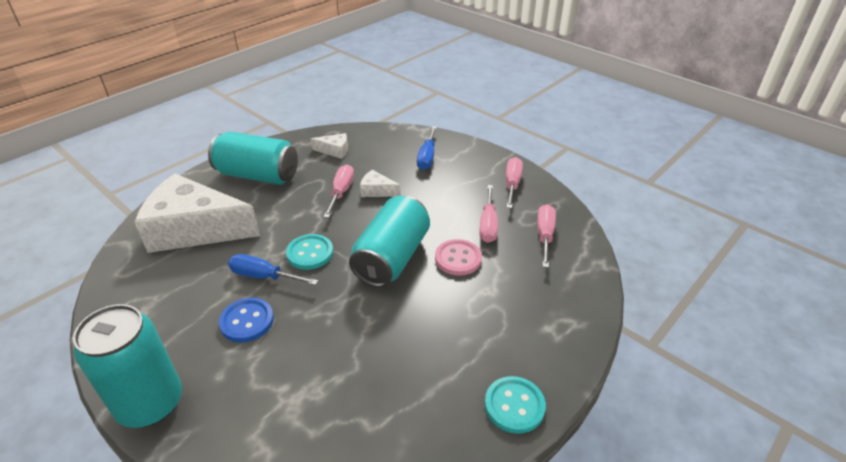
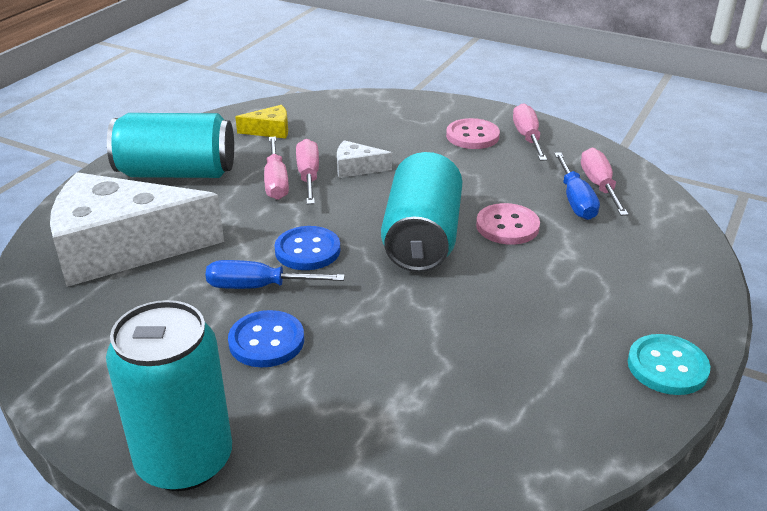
camera: 15 degrees left, 5 degrees down
turquoise button [286,234,333,270] -> blue button [274,226,340,270]
white cheese [311,133,348,159] -> yellow cheese [235,105,288,139]
blue screwdriver [417,126,437,170] -> blue screwdriver moved to [554,152,600,220]
pink screwdriver [480,185,498,243] -> pink screwdriver moved to [264,136,289,200]
none -> pink button [446,118,500,149]

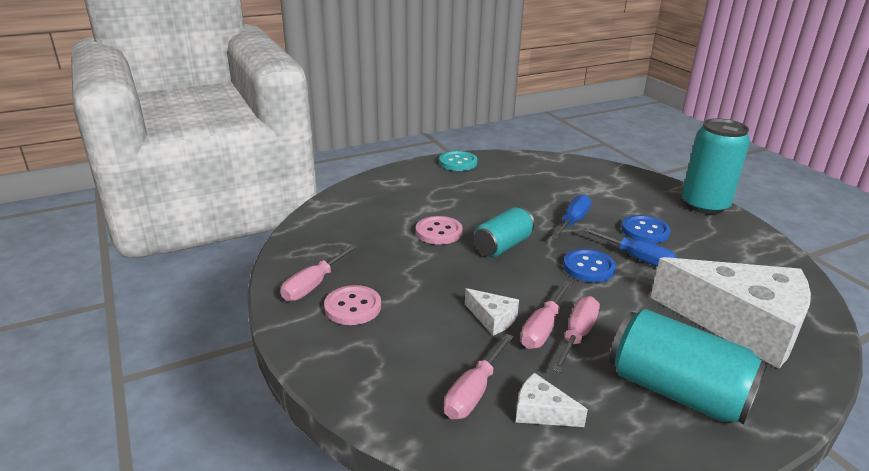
camera: 145 degrees left, 5 degrees down
yellow cheese [235,105,288,139] -> white cheese [516,373,588,427]
turquoise can [381,152,462,272] -> turquoise can [474,207,535,257], size x0.65
blue screwdriver [554,152,600,220] -> blue screwdriver moved to [551,194,591,239]
pink screwdriver [581,148,629,216] -> pink screwdriver moved to [444,334,514,419]

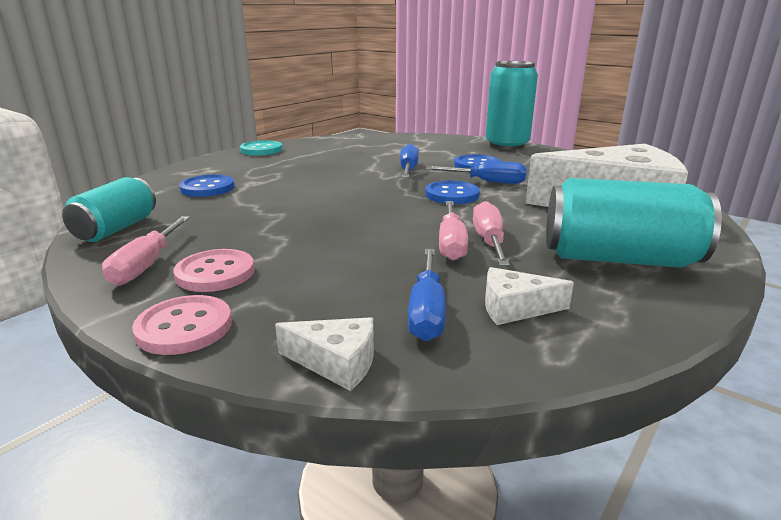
camera: 25 degrees left, 5 degrees down
pink button [416,216,463,245] -> pink button moved to [132,295,232,355]
pink screwdriver [444,334,514,419] -> blue screwdriver [408,249,446,341]
white cheese [465,288,519,335] -> white cheese moved to [275,317,374,391]
turquoise can [474,207,535,257] -> turquoise can moved to [62,177,156,242]
none -> blue button [179,175,235,197]

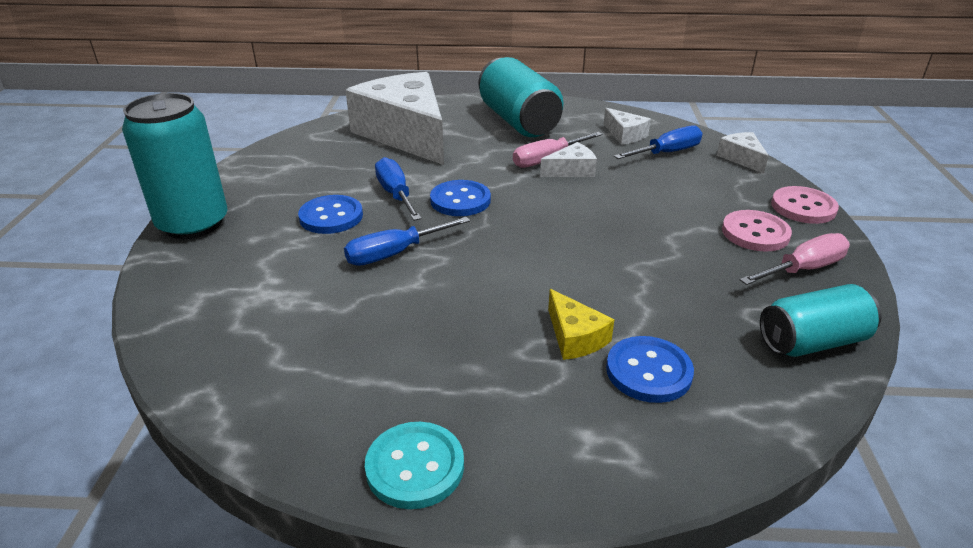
camera: 125 degrees left, 10 degrees up
pink screwdriver [439,201,468,261] -> white cheese [540,142,597,177]
none -> yellow cheese [548,289,615,360]

